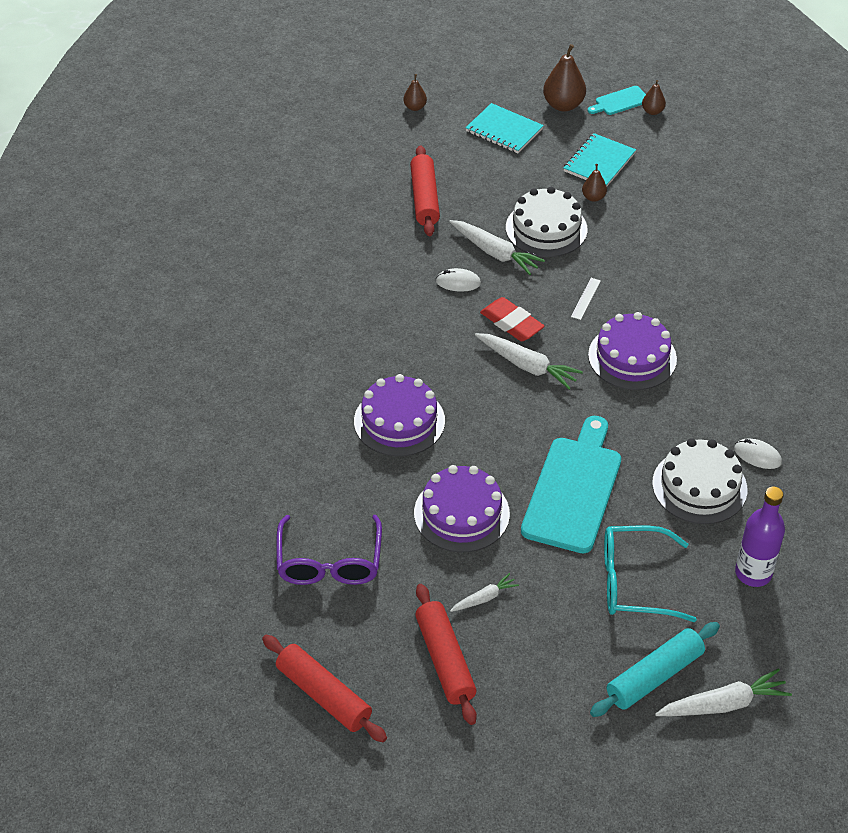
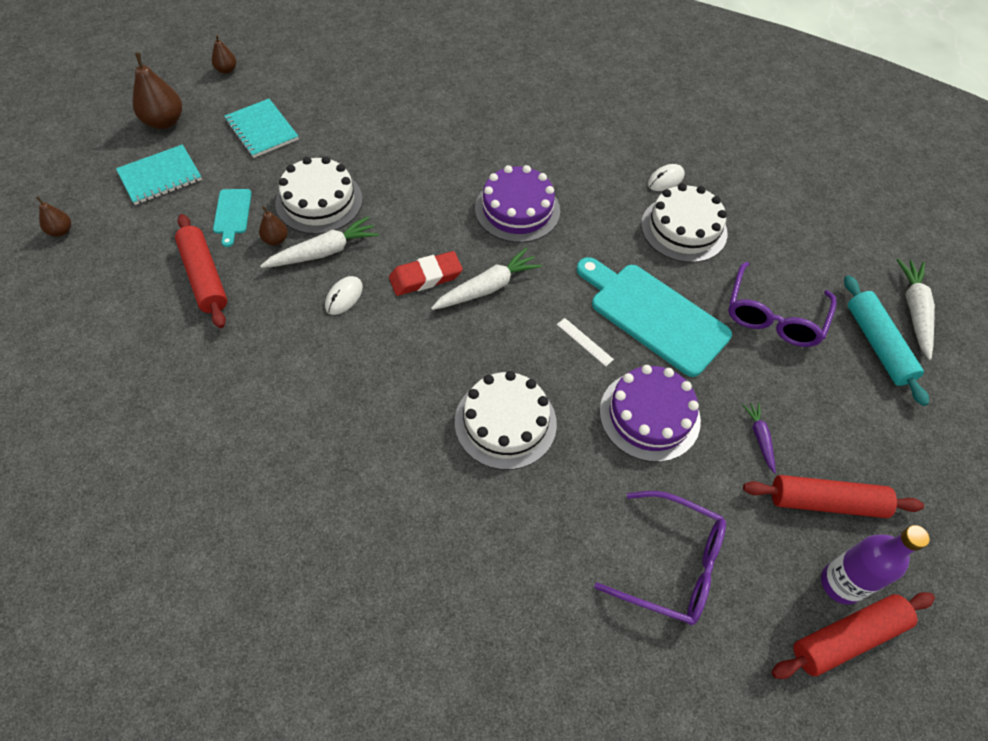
camera: 70 degrees left, 10 degrees up
purple cake [354,374,445,456] -> white cake [455,371,557,470]
red rolling pin [410,145,440,236] -> red rolling pin turned 45 degrees clockwise [175,214,227,328]
white carrot [450,573,519,612] -> purple carrot [743,402,776,473]
white ruler [571,278,601,320] -> white ruler moved to [557,318,614,366]
brown pear [582,164,607,202] -> brown pear moved to [259,206,288,245]
turquoise cutting board [588,86,646,115] -> turquoise cutting board moved to [213,189,252,247]
turquoise glasses [604,526,697,622] -> purple glasses [728,262,837,347]
purple bottle [735,487,785,587] -> purple bottle moved to [821,525,930,605]

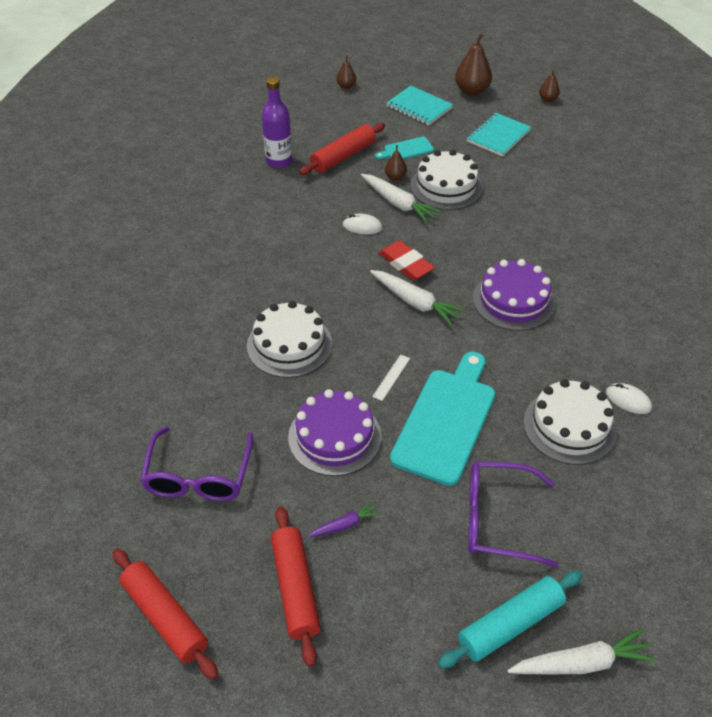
camera: 75 degrees right, 10 degrees down
purple bottle [821,525,930,605] -> purple bottle moved to [262,77,292,168]

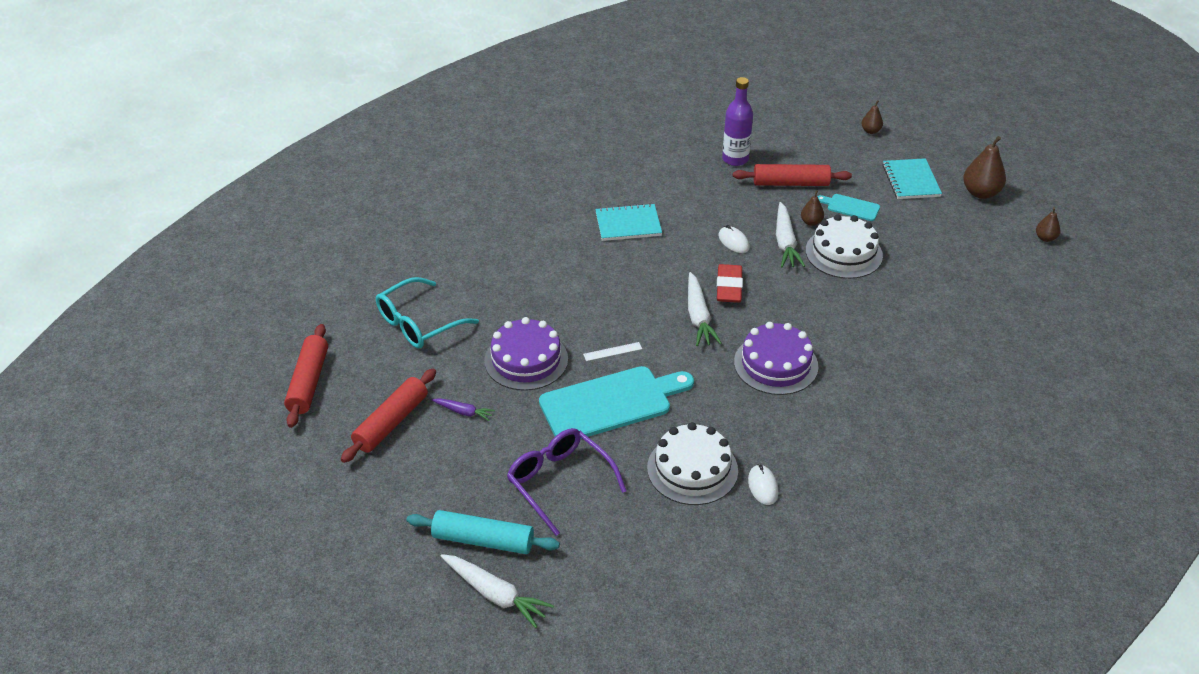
camera: 45 degrees right, 5 degrees down
purple glasses [140,427,253,501] -> turquoise glasses [376,277,479,348]
white cake [247,301,332,378] -> none
turquoise notebook [467,113,531,156] -> turquoise notebook moved to [595,203,662,241]

